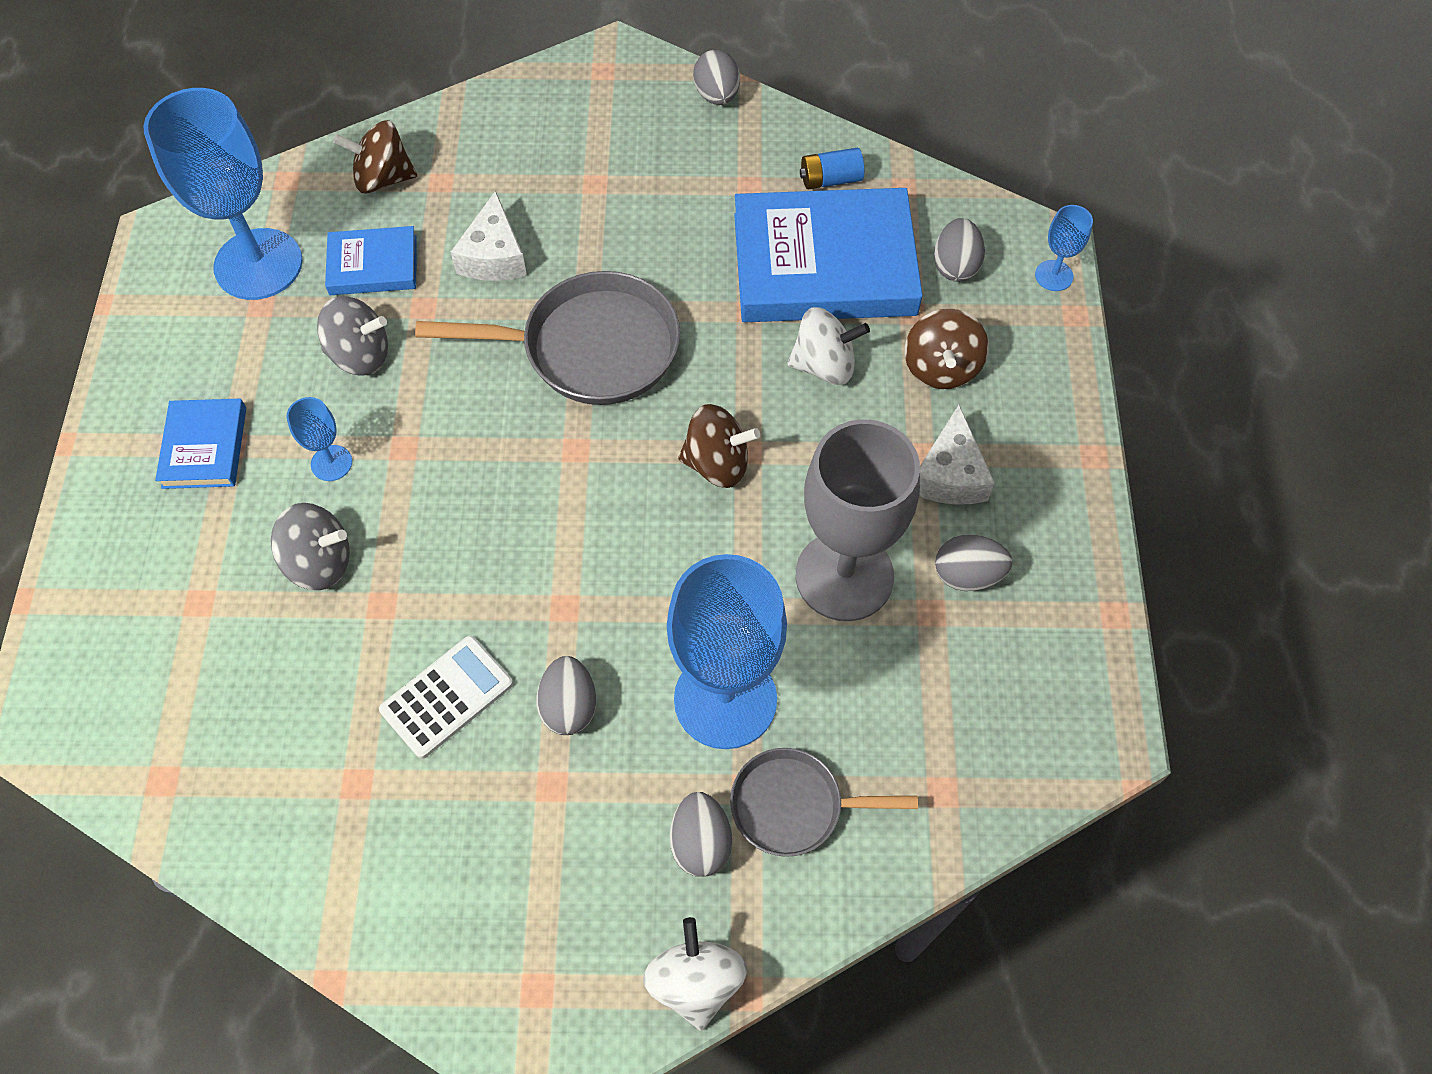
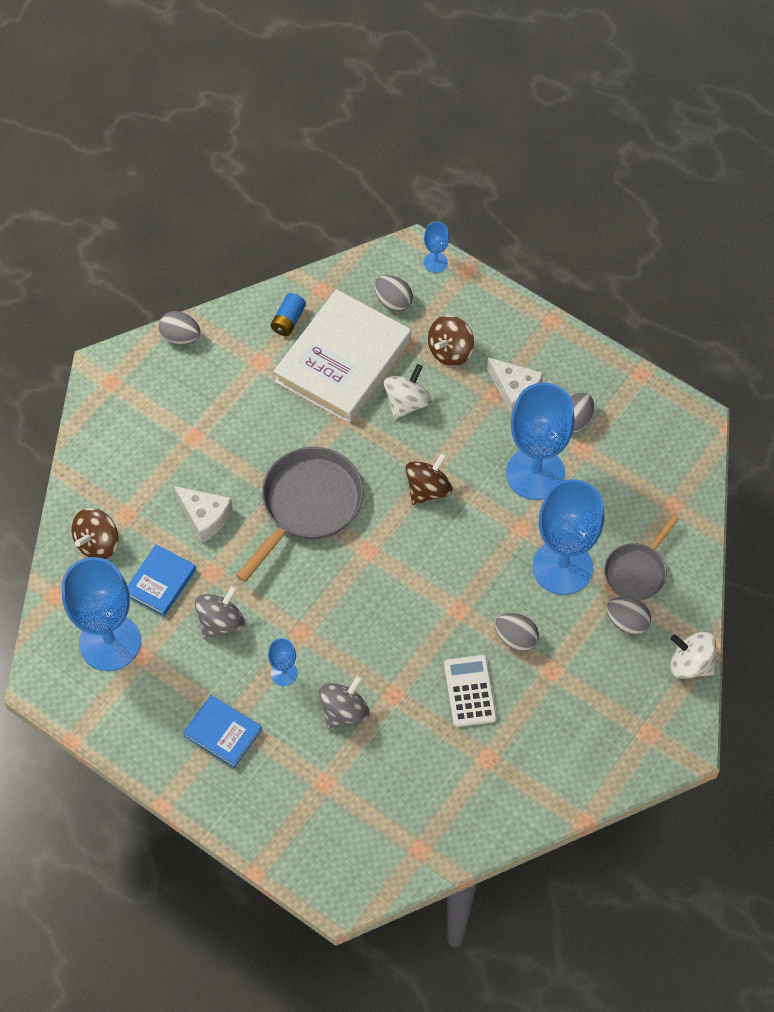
camera: 55 degrees left, 0 degrees up
blue book [734,188,923,322] -> white book [273,289,411,423]
grey goblet [796,419,920,621] -> blue goblet [506,383,575,500]
brown spinning top [905,309,989,389] -> brown spinning top turned 90 degrees clockwise [428,315,474,366]

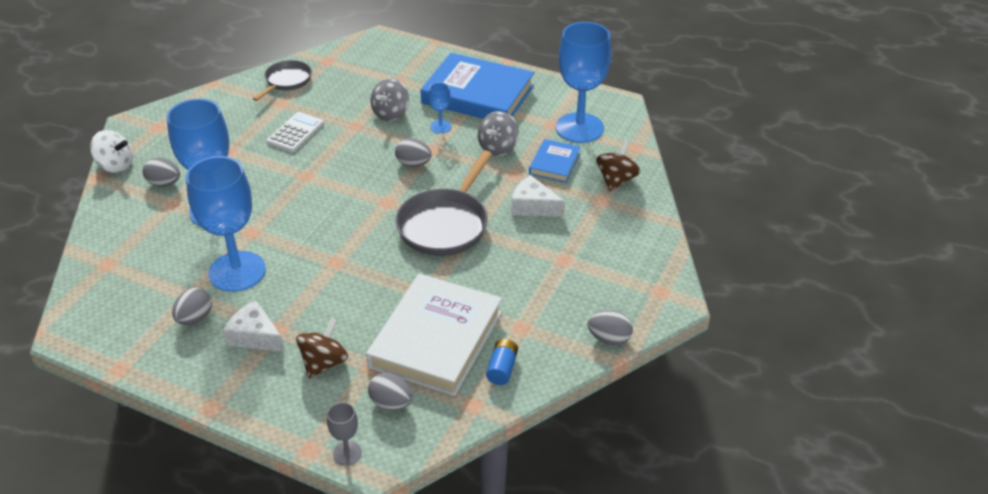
camera: 170 degrees right, 20 degrees down
blue book [183,695,262,768] -> blue book [420,53,534,119], size x2.02
white spinning top [384,364,431,419] -> none
brown spinning top [405,453,452,505] -> none
blue goblet [424,222,449,273] -> grey goblet [327,402,362,465]
white calculator [444,655,497,727] -> white calculator turned 135 degrees counterclockwise [266,112,324,153]
grey egg [495,613,539,652] -> grey egg moved to [395,138,432,167]
grey pan [604,515,679,601] -> grey pan moved to [253,60,312,101]

